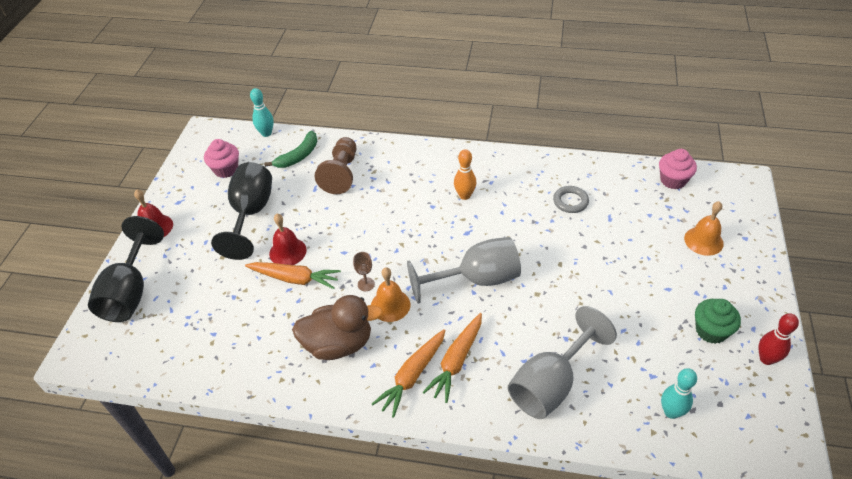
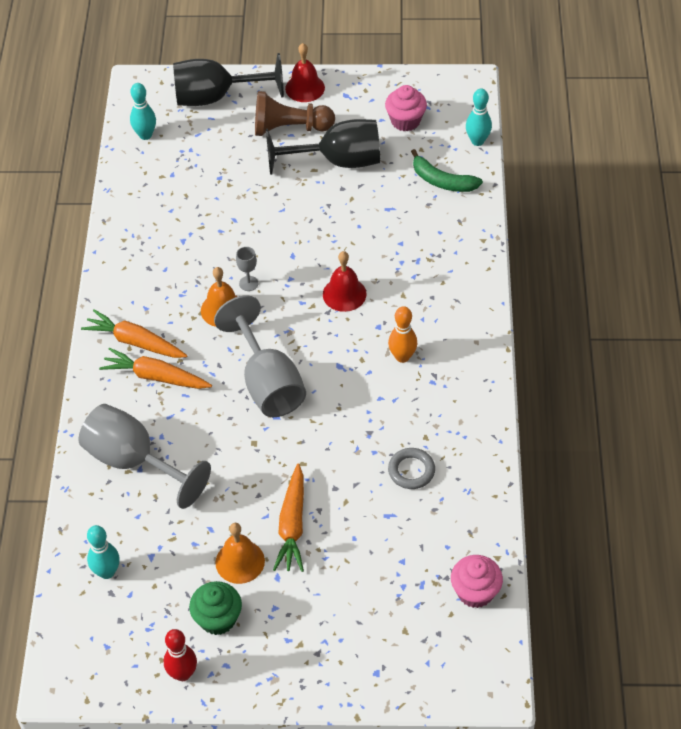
camera: 80 degrees right, 5 degrees up
orange carrot [245,262,341,289] -> orange carrot moved to [273,464,304,572]
red bell [269,214,307,265] -> red bell moved to [323,251,367,312]
brown duck [292,295,383,360] -> none
brown pawn [315,137,356,194] -> brown pawn moved to [255,91,335,136]
brown goblet [353,252,375,291] -> grey goblet [236,247,258,291]
orange bell [684,201,724,256] -> orange bell moved to [215,523,265,584]
none -> turquoise bowling pin [130,83,156,140]

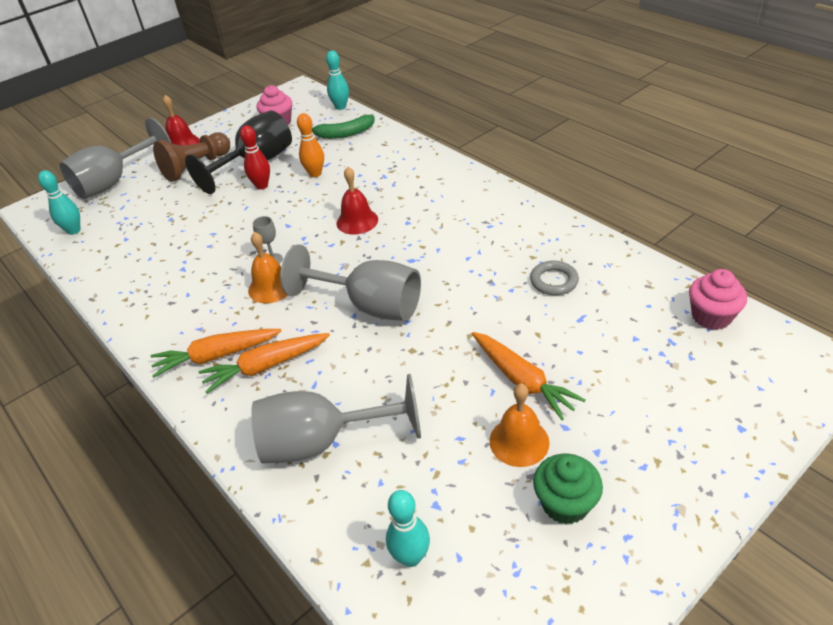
camera: 40 degrees left, 10 degrees down
red bowling pin [164,629,197,681] -> red bowling pin moved to [240,125,270,189]
black goblet [173,53,284,106] -> grey goblet [60,118,171,199]
orange bowling pin [388,306,417,363] -> orange bowling pin moved to [297,113,324,177]

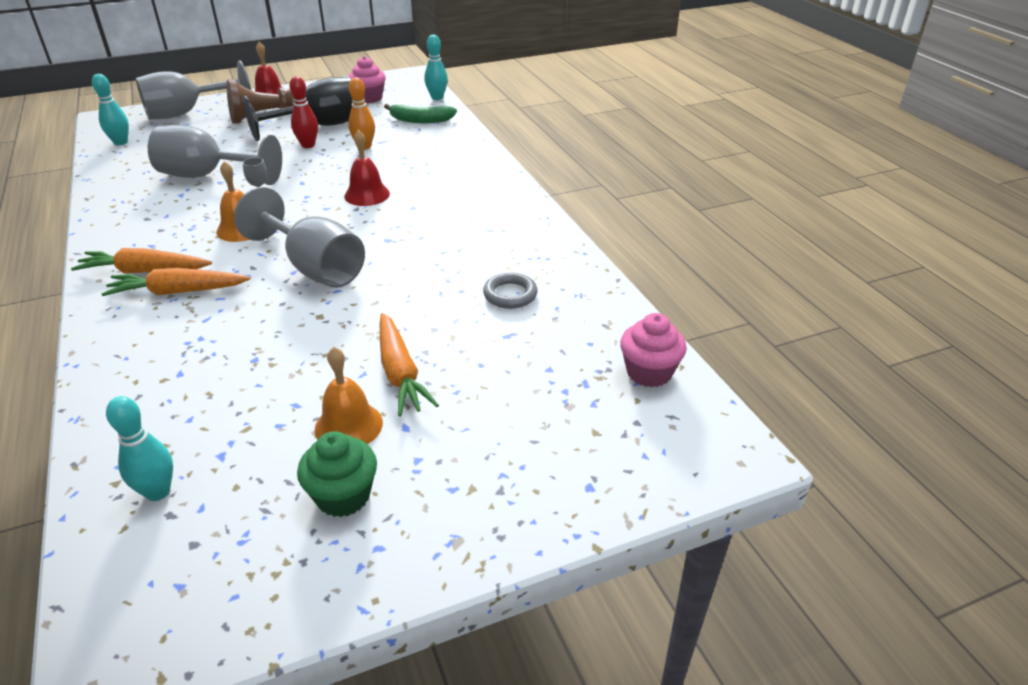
camera: 15 degrees right, 5 degrees down
grey goblet [251,374,421,463] -> grey goblet moved to [148,125,282,185]

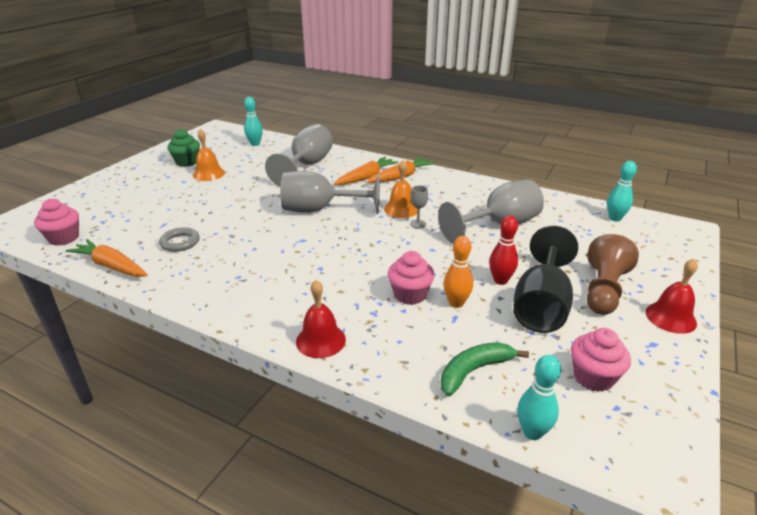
camera: 140 degrees right, 5 degrees down
grey goblet [136,61,251,120] -> grey goblet moved to [265,124,333,186]
red bell [344,130,390,206] -> red bell moved to [296,280,346,358]
orange carrot [380,313,439,416] -> orange carrot moved to [66,239,148,277]
none -> pink cupcake [388,251,435,305]

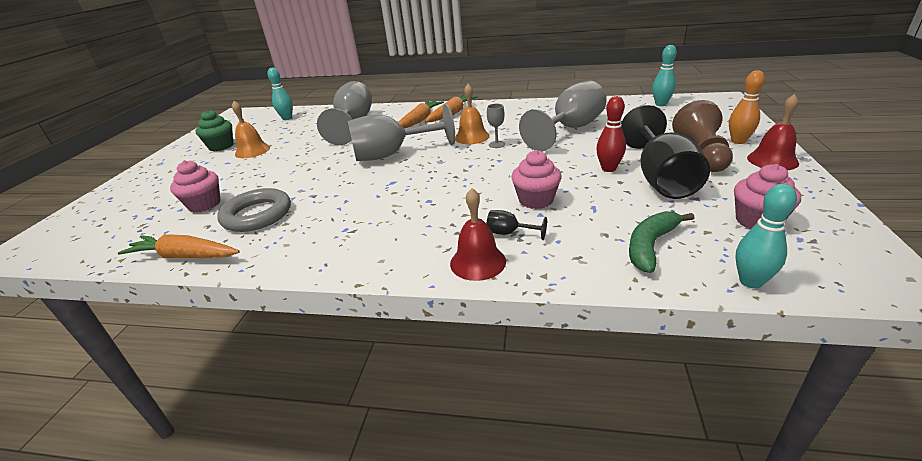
camera: 15 degrees left, 0 degrees up
pink cupcake [34,199,79,246] -> pink cupcake moved to [170,160,221,213]
grey ring [159,227,200,252] -> grey ring [217,188,291,232], size x1.57
orange bowling pin [443,236,473,308] -> orange bowling pin moved to [729,70,765,144]
none -> black goblet [487,210,547,240]

